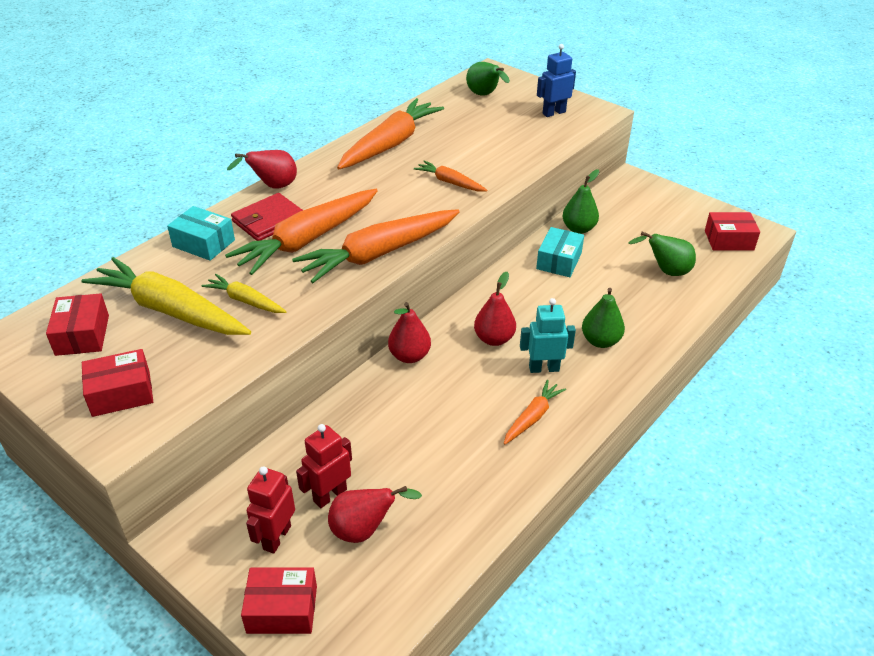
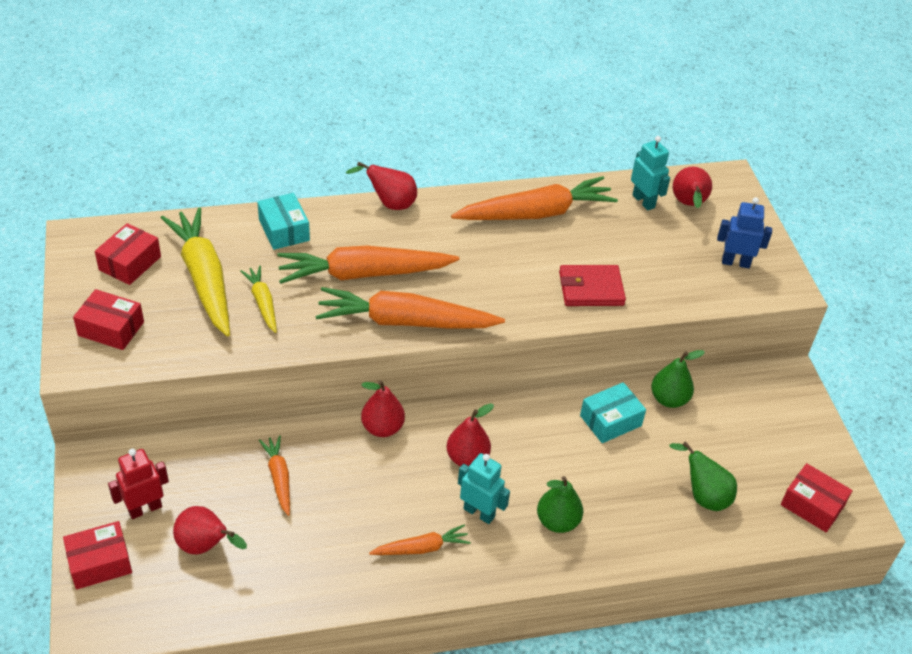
camera: 35 degrees right, 5 degrees up
red wallet [231,193,303,241] -> red wallet moved to [559,265,626,306]
red box [241,567,317,634] -> red box turned 60 degrees counterclockwise [63,521,132,590]
red robot [296,424,352,508] -> none
orange carrot [414,160,488,192] -> orange carrot moved to [259,435,290,516]
green pear [466,62,510,96] -> red pear [673,167,712,208]
none -> turquoise robot [631,136,670,210]

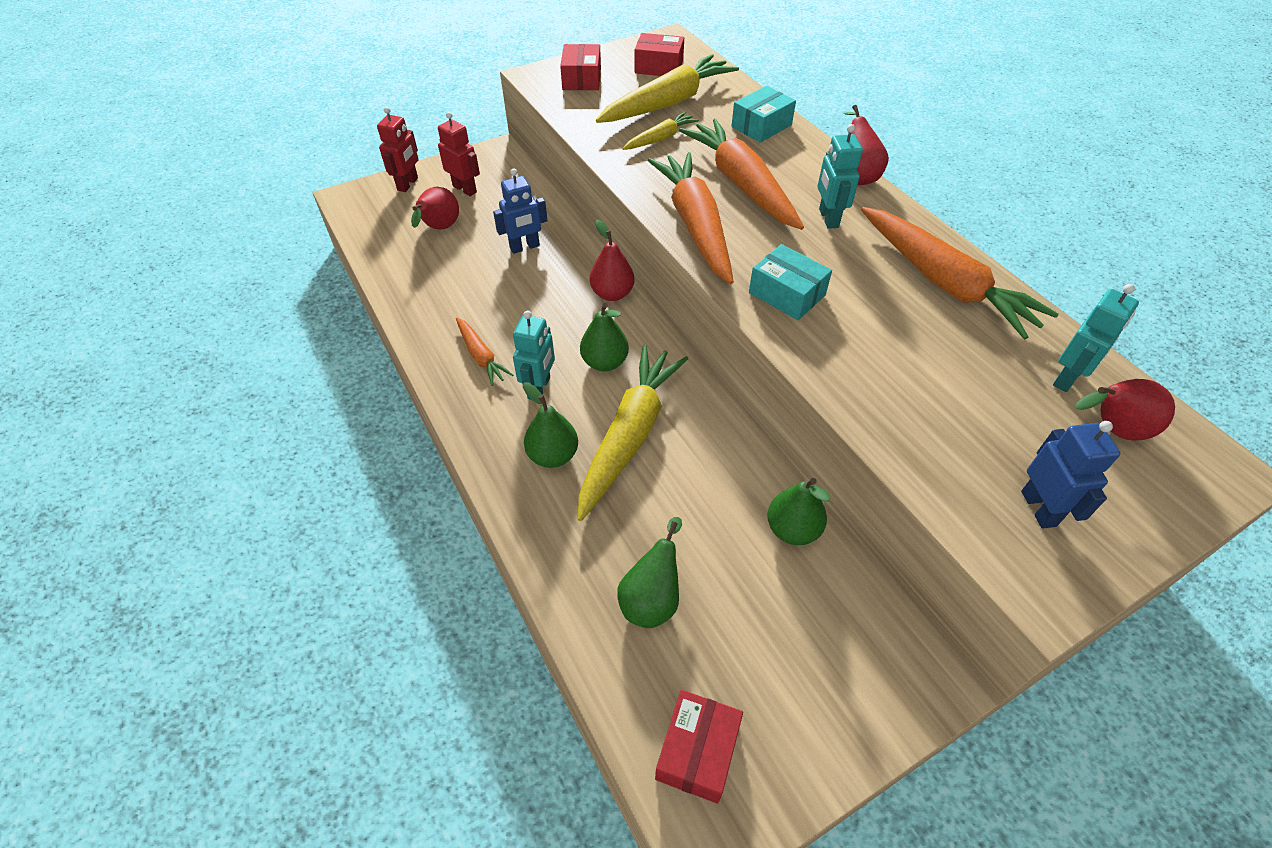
camera: 75 degrees right, 5 degrees up
red box [63,521,132,590] -> red robot [377,107,419,192]
orange carrot [259,435,290,516] -> blue robot [493,169,547,254]
red pear [446,403,494,466] -> green pear [580,303,629,371]
red wallet [559,265,626,306] -> none
turquoise box [580,382,646,443] -> turquoise box moved to [749,244,832,320]
none -> yellow carrot [577,345,688,521]
none -> turquoise robot [817,124,863,229]

